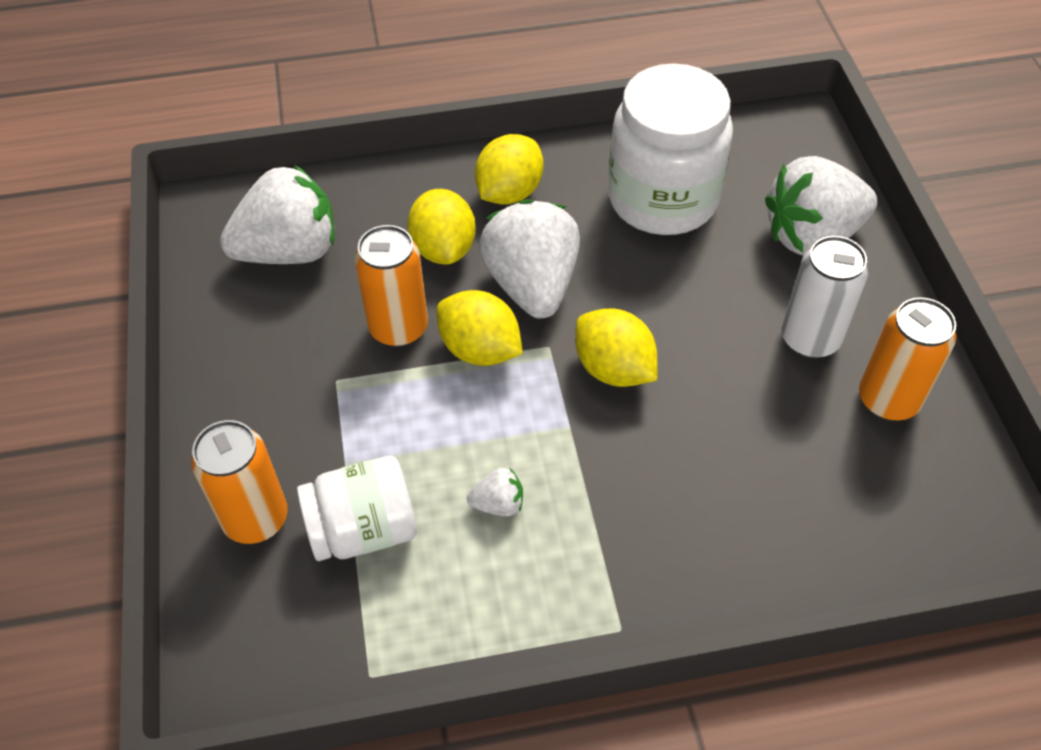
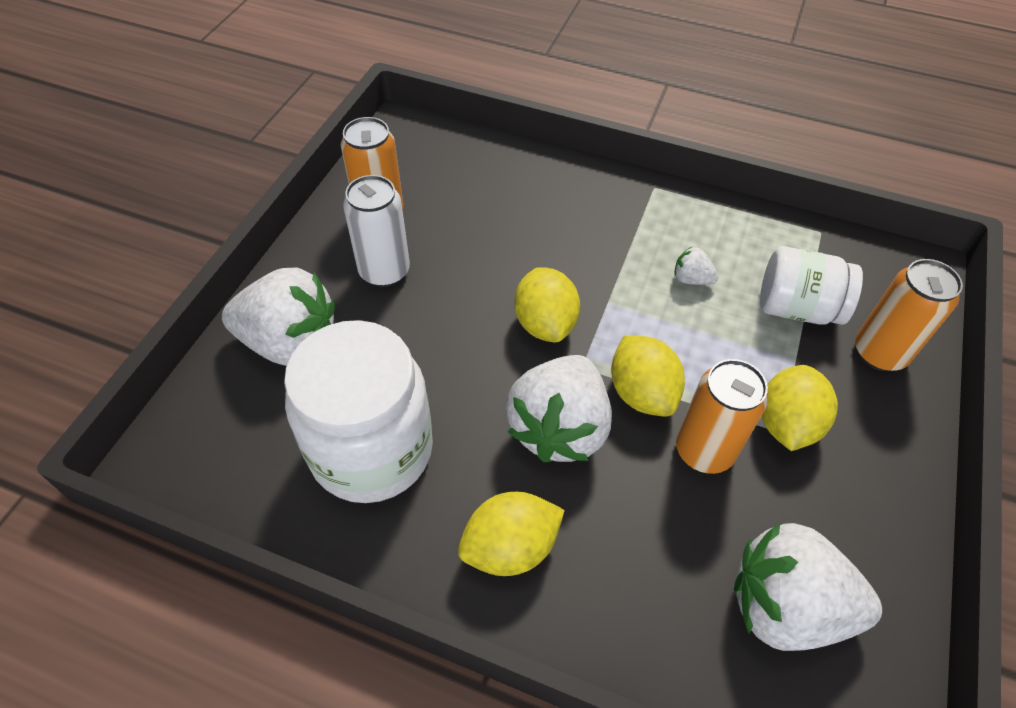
camera: 150 degrees left, 0 degrees up
yellow lemon [407,189,476,265] -> yellow lemon moved to [762,365,838,451]

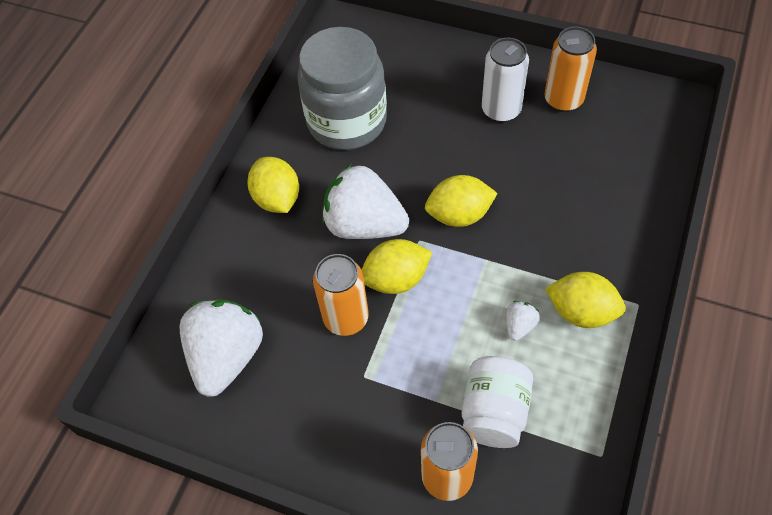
camera: 95 degrees right, 5 degrees up
white strawberry [222,268,335,366] -> none
white jar [284,320,433,503] -> grey jar [297,27,387,150]
yellow lemon [762,365,838,451] -> yellow lemon moved to [545,272,626,328]

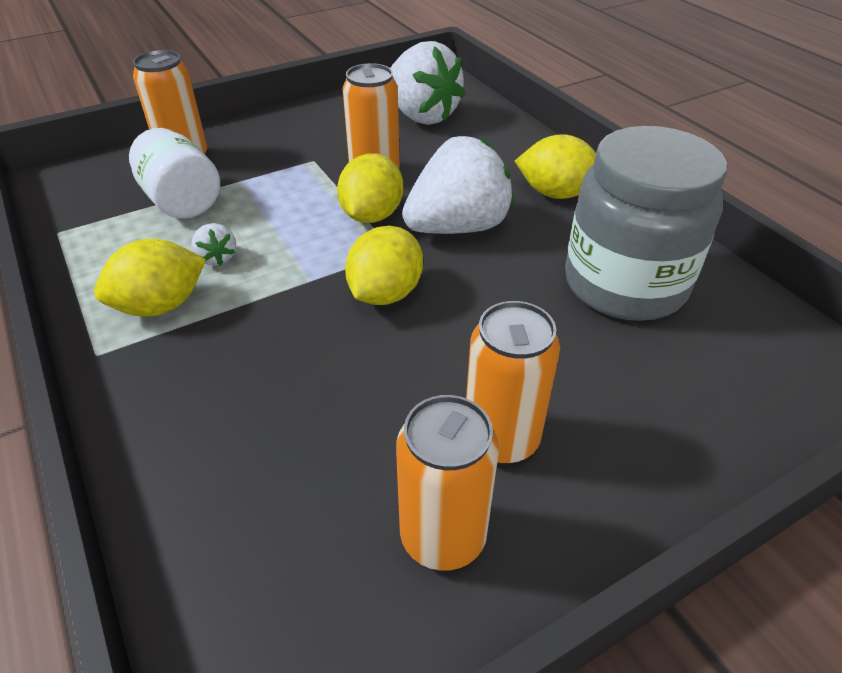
camera: 125 degrees right, 15 degrees down
white can [482,38,529,122] -> orange can [466,301,560,464]

